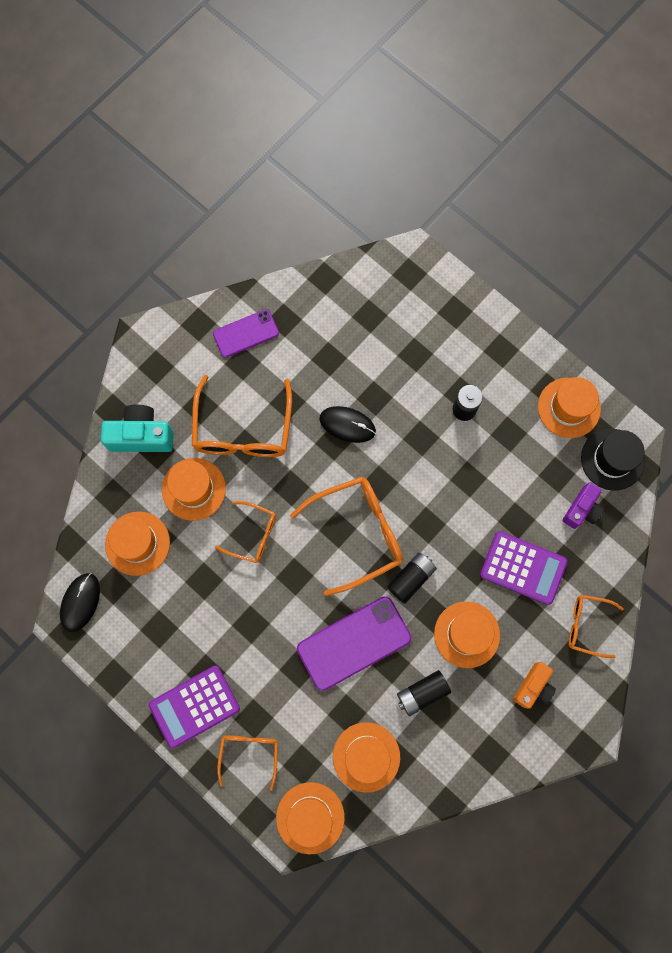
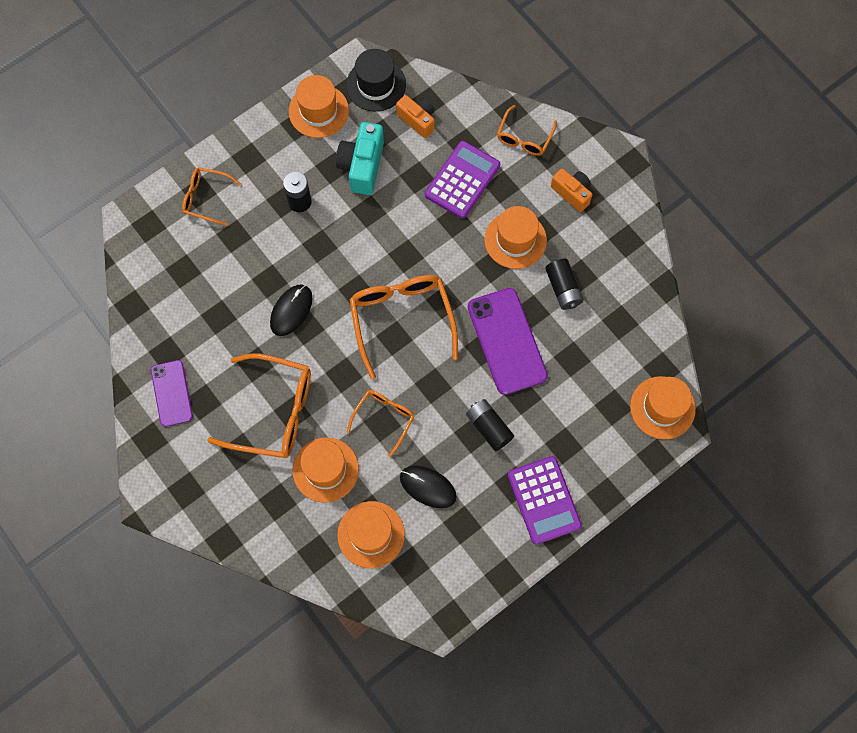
camera: 80 degrees left, 5 degrees down
black mouse [60,573,100,632] -> black mouse moved to [400,465,457,508]
turquoise camera [101,405,173,452] -> turquoise camera moved to [336,122,384,195]
orange glasses [217,735,278,790] -> orange glasses moved to [182,167,241,226]
orange hat [333,722,400,793] -> none
black battery [387,552,437,603] -> black battery moved to [466,399,514,451]
purple camera [563,482,604,529] -> orange camera [396,95,435,138]

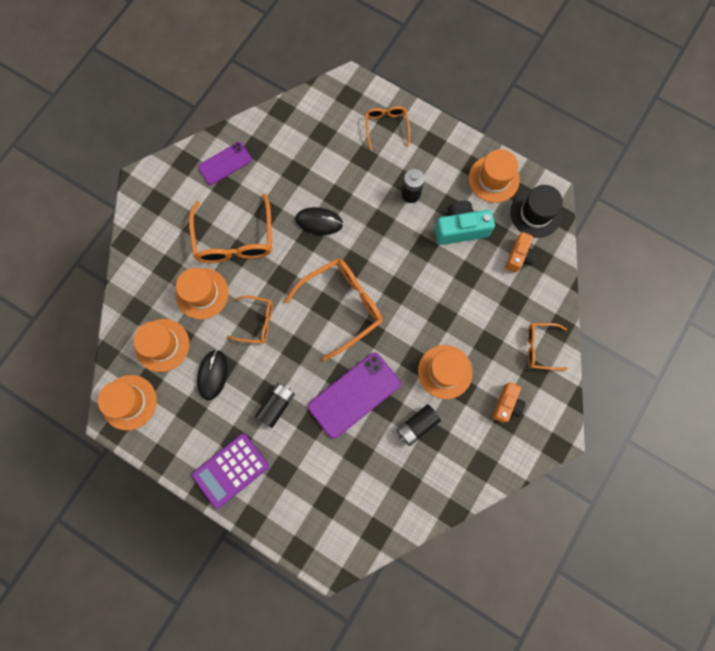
camera: 70 degrees right, 5 degrees up
purple calculator [425,141,500,218] -> none
orange hat [630,376,696,439] -> orange hat moved to [98,375,157,430]

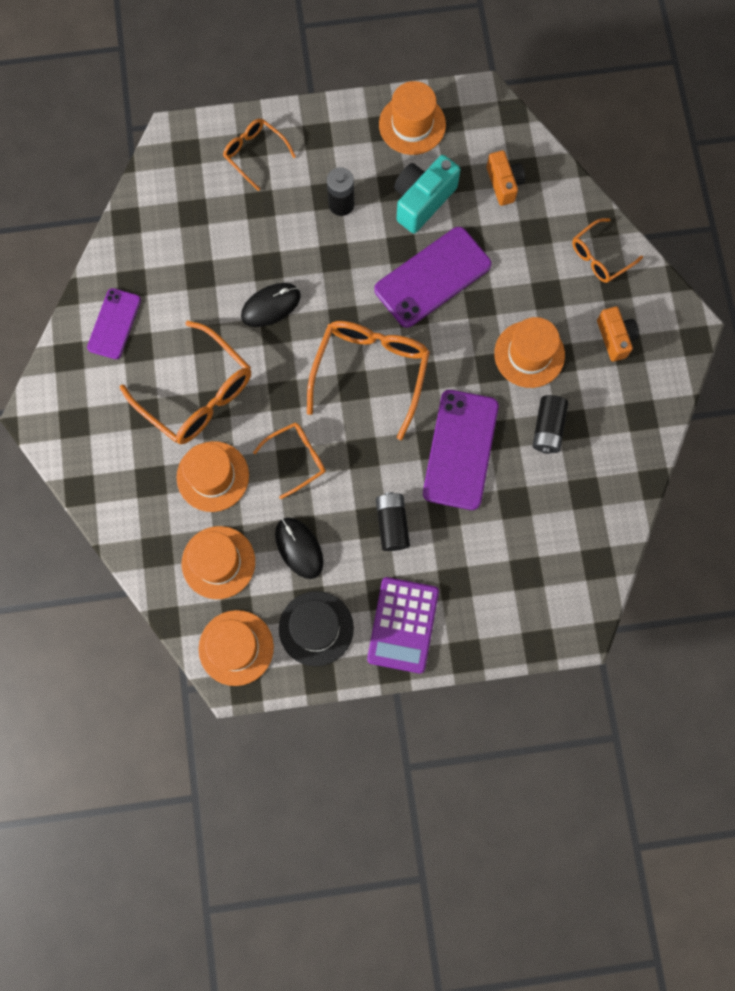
camera: 40 degrees left, 0 degrees up
black hat [510,185,563,238] -> black hat moved to [279,591,354,666]
none -> purple phone [374,227,492,328]

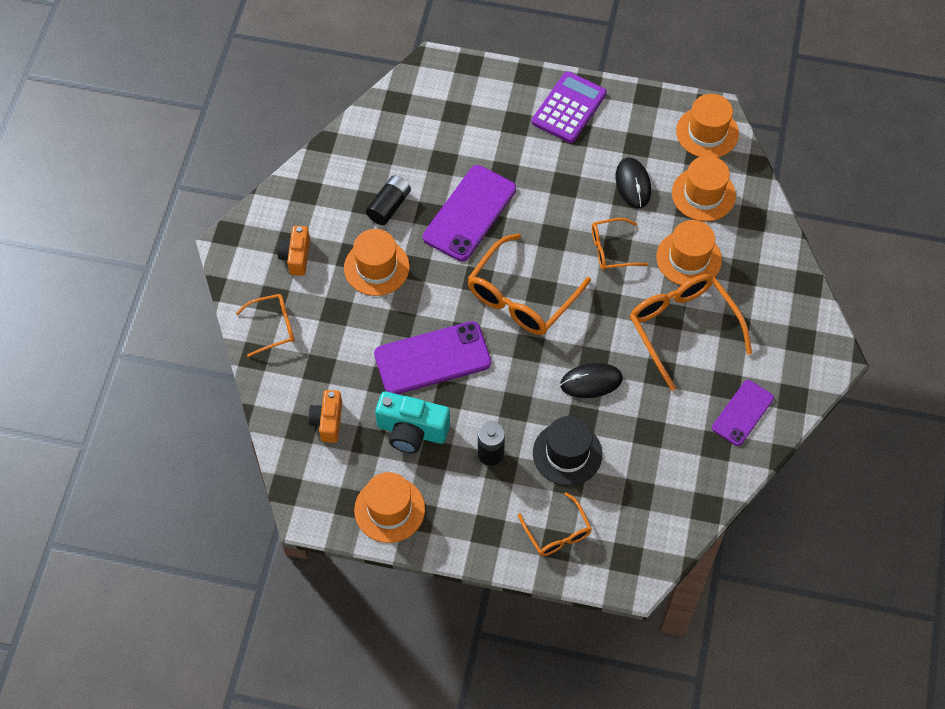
camera: 160 degrees left, 15 degrees down
black hat [279,591,354,666] -> black hat moved to [533,416,602,486]
black battery [376,492,410,551] -> none
turquoise camera [394,155,460,234] -> turquoise camera turned 45 degrees clockwise [375,391,450,453]

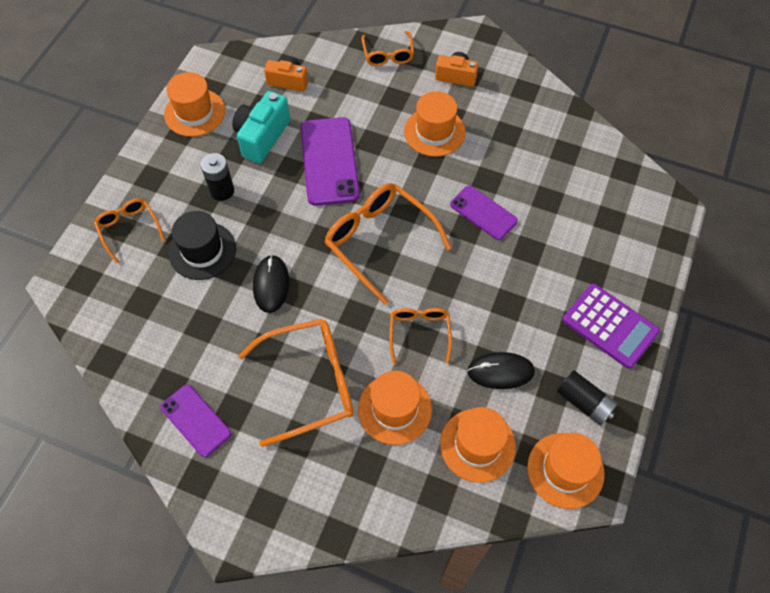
camera: 100 degrees right, 0 degrees up
black battery [366,175,411,225] -> black battery moved to [557,370,618,425]
purple phone [423,165,516,261] -> purple phone [450,186,518,240], size x0.61
orange glasses [518,492,592,556] -> orange glasses turned 75 degrees clockwise [94,198,165,263]

